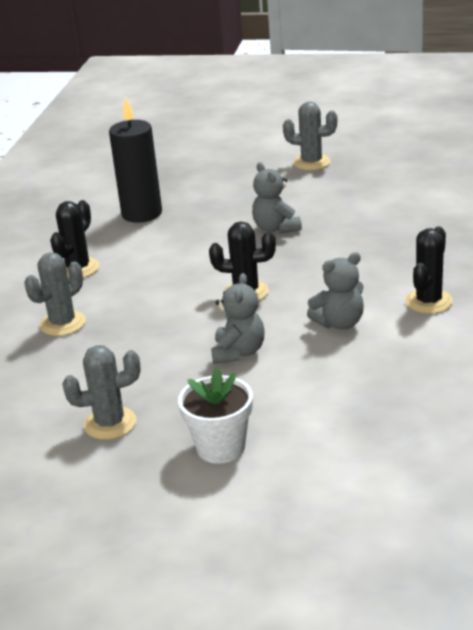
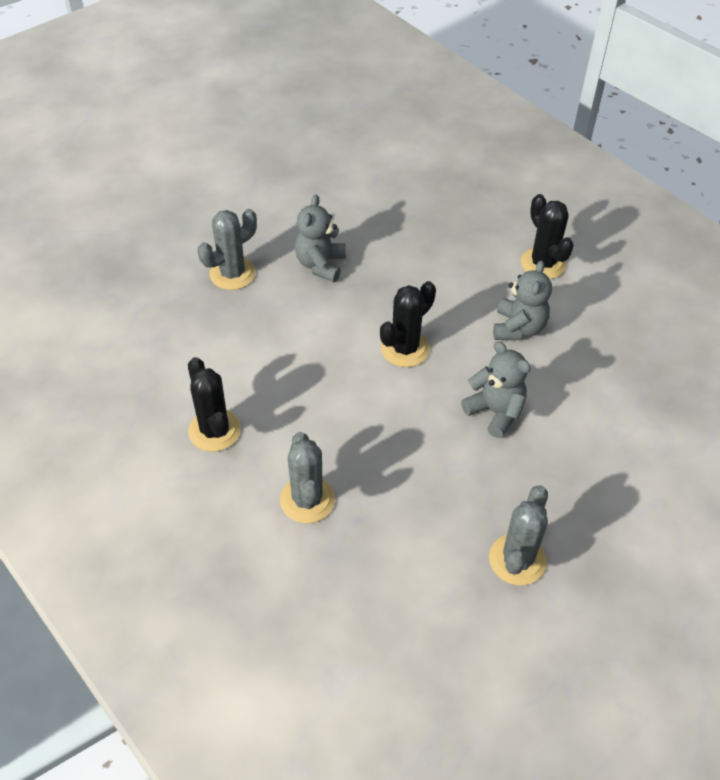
camera: 55 degrees left, 20 degrees up
black candle [109,97,162,223] -> none
white flower pot [178,368,253,464] -> none
grey teddy bear [252,162,302,234] -> grey teddy bear turned 90 degrees clockwise [295,194,346,282]
grey cactus [283,101,337,170] -> grey cactus moved to [198,209,257,290]

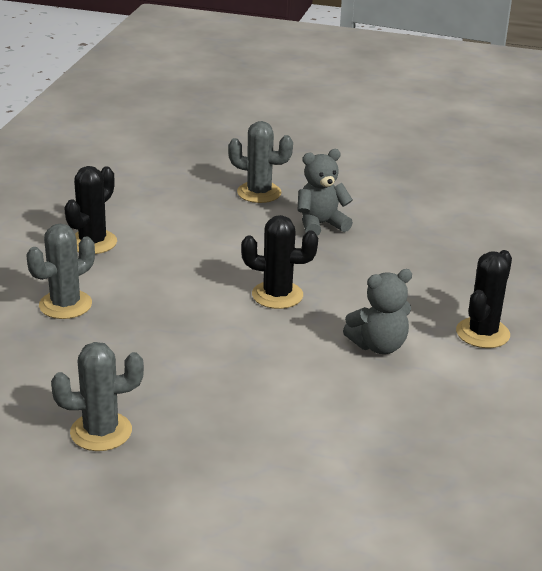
camera: 55 degrees right, 20 degrees down
grey teddy bear [461,341,531,438] -> none

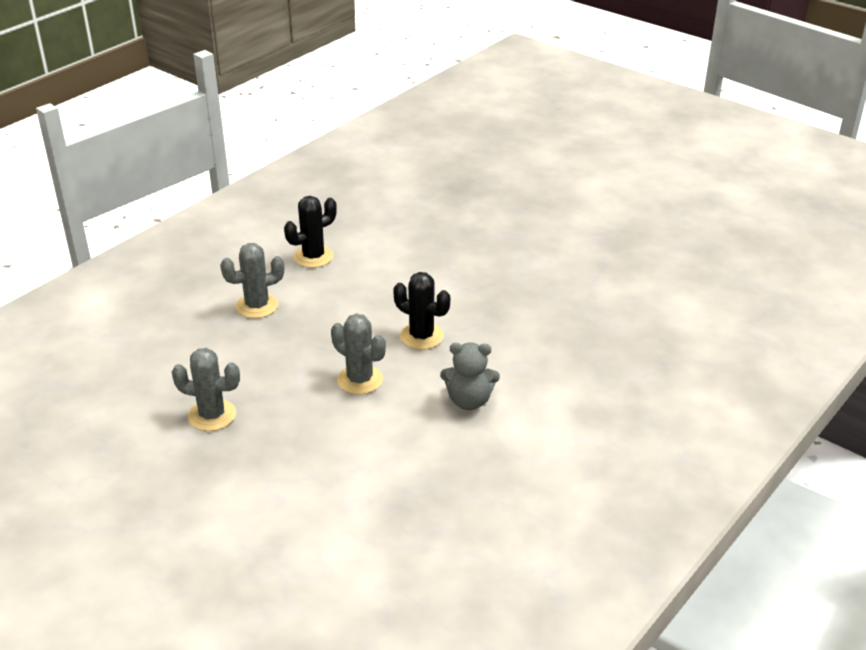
camera: 25 degrees right, 5 degrees up
grey cactus [228,121,293,203] -> grey cactus moved to [331,314,386,394]
grey teddy bear [298,149,353,236] -> none
black cactus [456,250,512,348] -> none

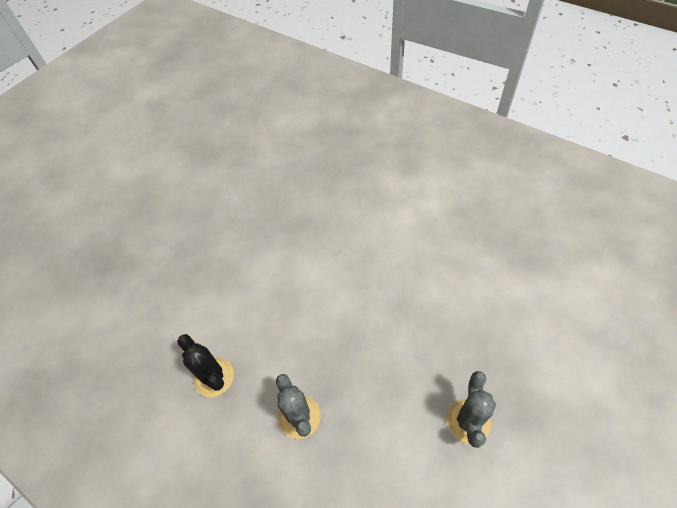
camera: 90 degrees left, 20 degrees up
grey cactus [331,314,386,394] -> none
black cactus [393,272,450,350] -> none
grey teddy bear [440,342,500,410] -> none

